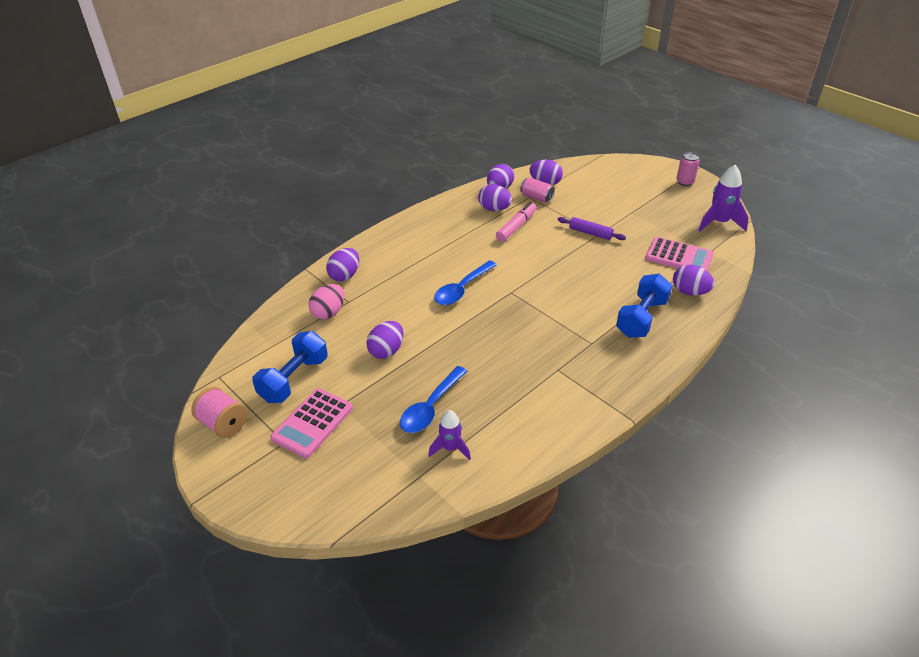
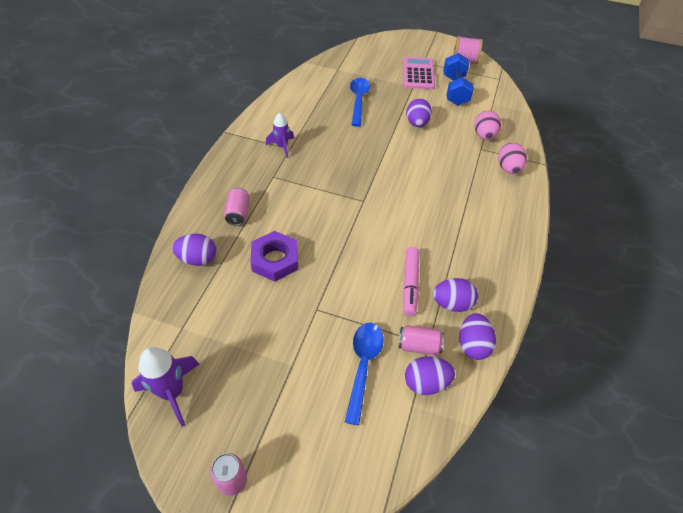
camera: 150 degrees right, 10 degrees up
purple egg [326,248,359,281] -> pink egg [498,143,527,174]
purple rocket [428,410,471,460] -> purple rocket moved to [266,113,294,158]
blue spoon [434,260,497,305] -> blue spoon moved to [345,323,384,426]
purple rolling pin [558,217,626,240] -> none
blue dumbbell [616,274,672,338] -> pink can [224,188,250,226]
pink calculator [645,237,714,271] -> none
none -> purple nut [250,231,298,282]

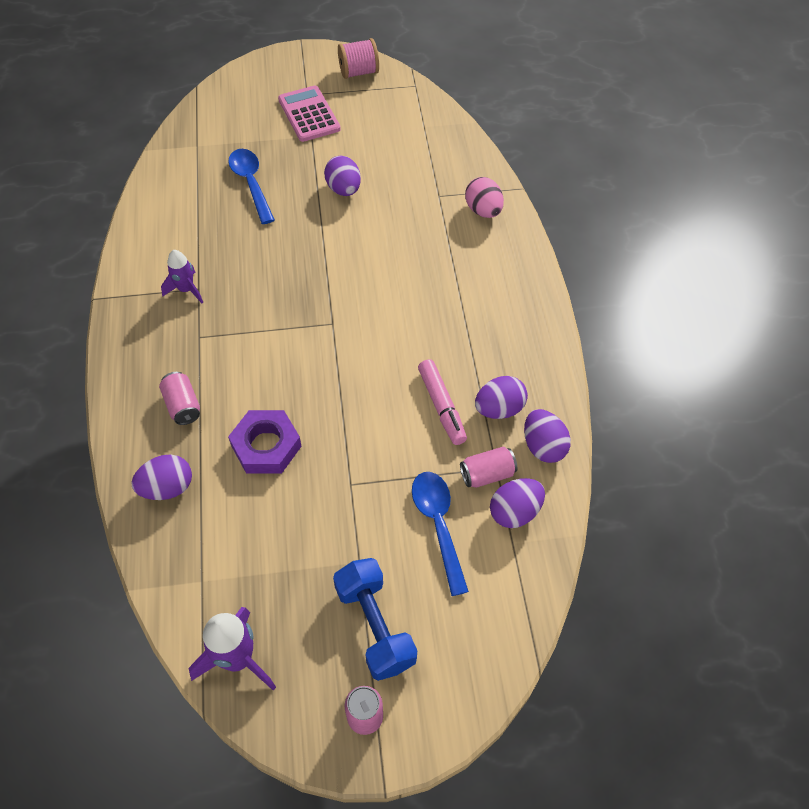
camera: 25 degrees left, 5 degrees up
blue dumbbell [443,53,474,106] -> blue dumbbell moved to [333,558,417,681]
pink egg [474,111,501,140] -> none

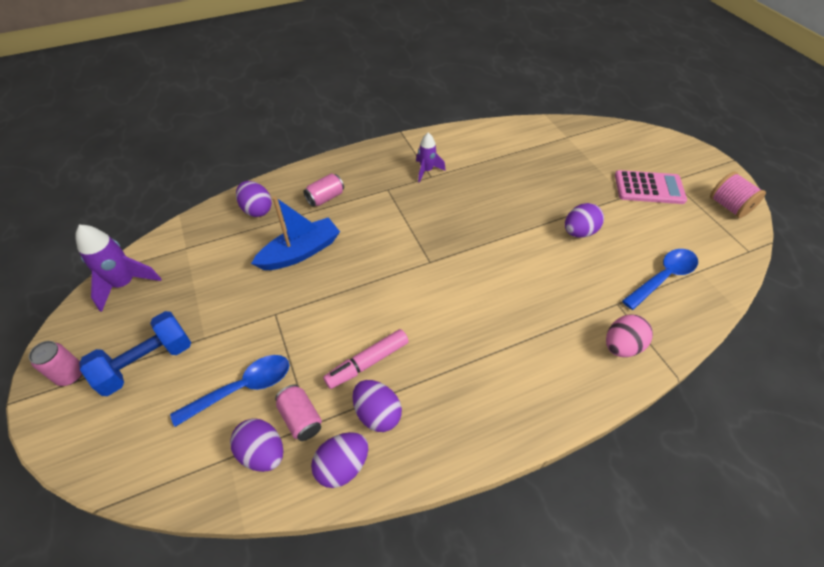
camera: 75 degrees right, 5 degrees down
blue spoon [228,149,275,224] -> blue spoon moved to [622,249,698,310]
purple nut [228,410,302,473] -> blue boat [251,196,340,270]
pink calculator [278,85,341,142] -> pink calculator turned 45 degrees clockwise [615,170,687,204]

